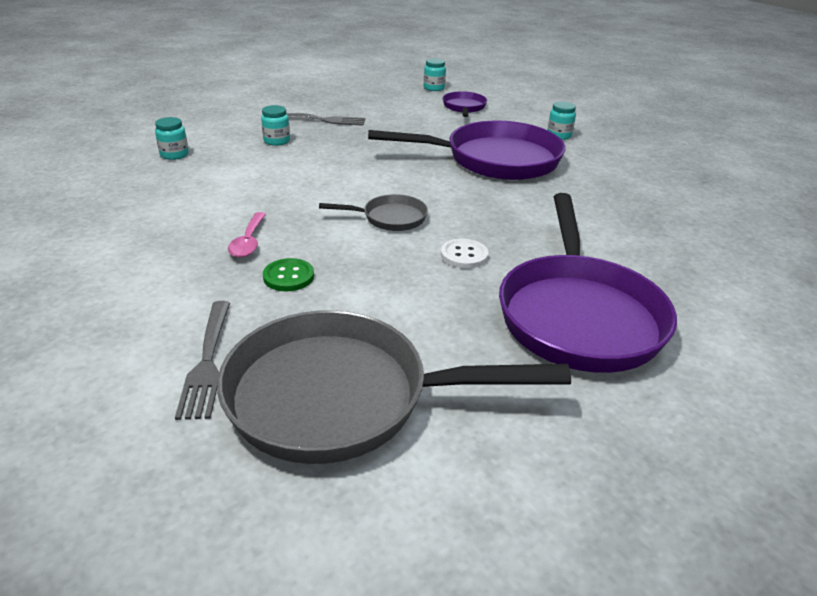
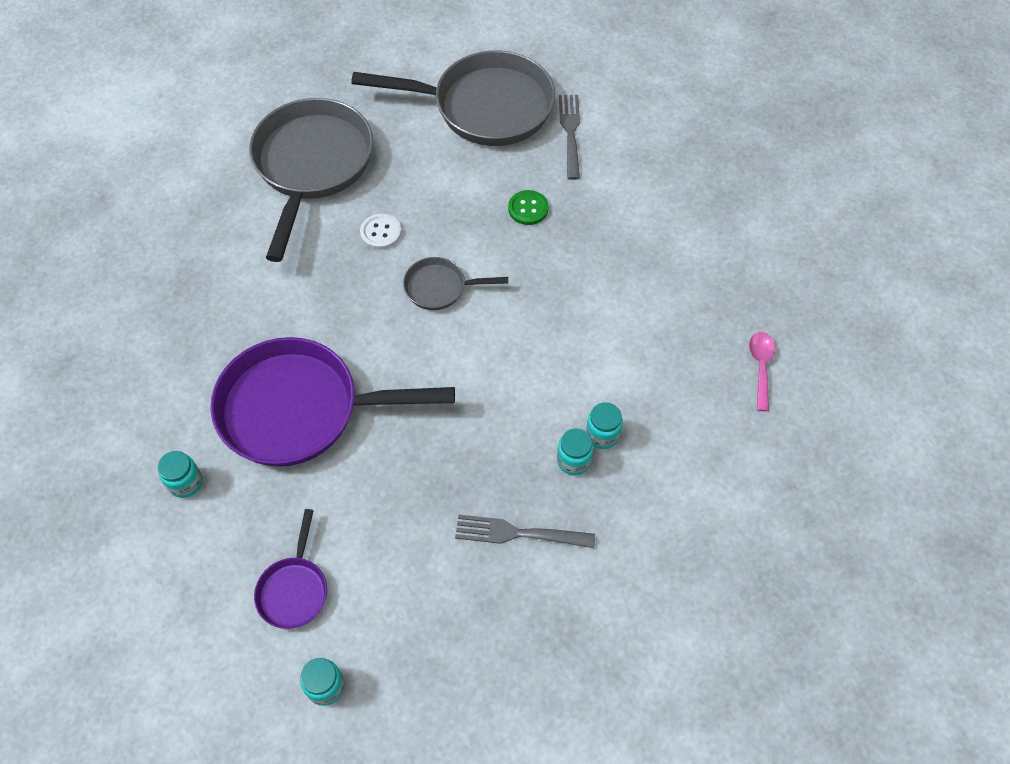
camera: 175 degrees left, 25 degrees up
turquoise jar [155,117,189,160] -> turquoise jar moved to [586,402,623,449]
pink spoon [228,212,266,258] -> pink spoon moved to [749,332,775,411]
purple pan [499,193,677,373] -> grey pan [249,98,373,262]

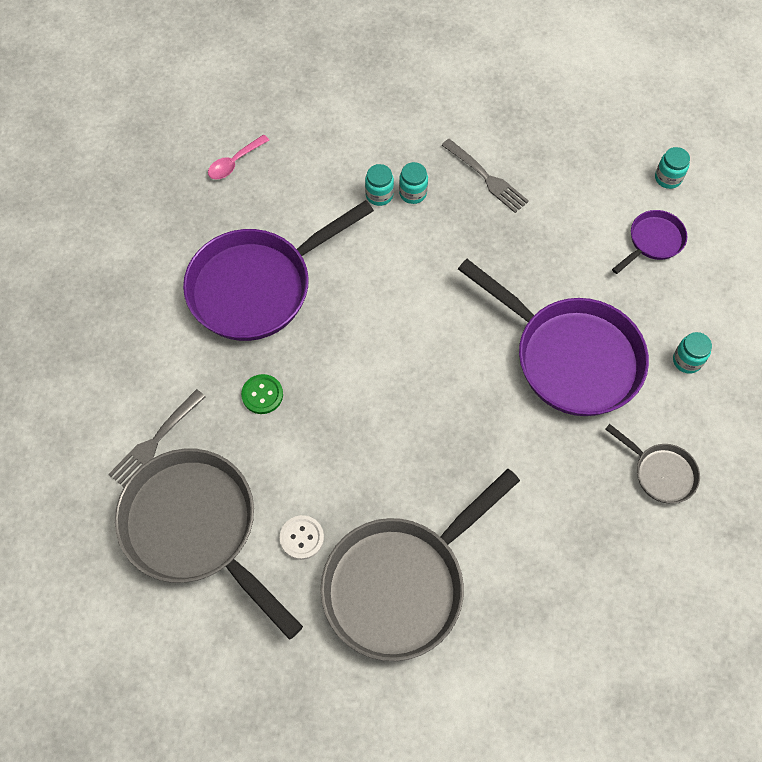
camera: 140 degrees left, 5 degrees up
white button [360,214,401,249] -> white button moved to [280,515,324,560]
grey pan [403,257,508,310] -> grey pan moved to [605,424,700,504]
none -> purple pan [183,200,374,341]

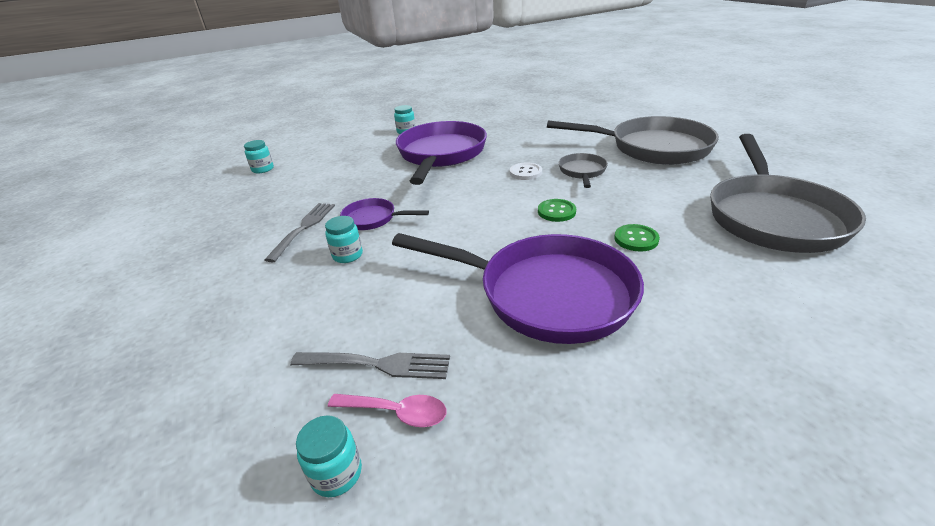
camera: 120 degrees left, 30 degrees down
grey fork [109,389,206,487] -> grey fork moved to [290,352,450,379]
white button [280,515,324,560] -> white button moved to [510,162,542,180]
turquoise jar [365,164,394,206] -> turquoise jar moved to [296,415,362,497]
grey pan [605,424,700,504] -> grey pan moved to [559,153,608,188]
purple pan [612,210,687,274] -> purple pan moved to [340,198,429,230]
none -> green button [538,199,576,222]

